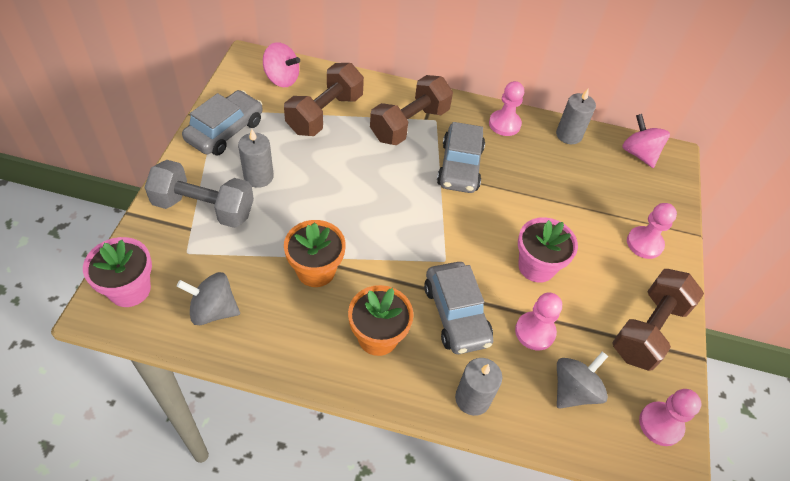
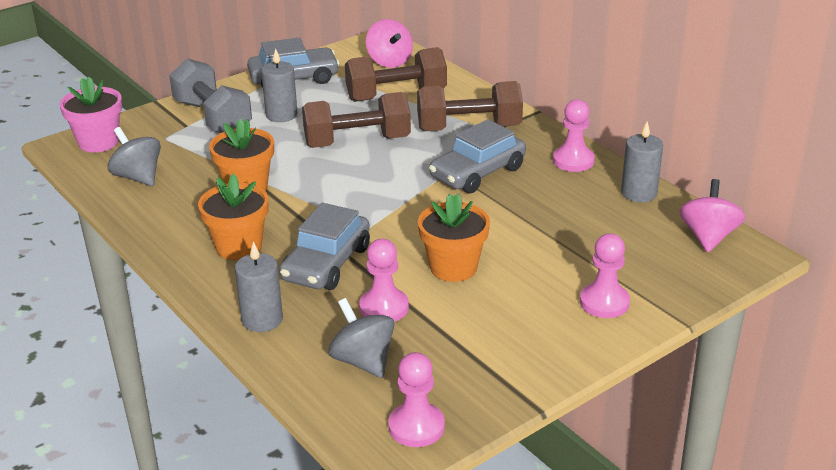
camera: 45 degrees right, 20 degrees down
pink flower pot [518,217,578,283] -> orange flower pot [418,194,490,282]
grey spinning top [557,352,608,408] -> grey spinning top turned 120 degrees counterclockwise [328,298,394,378]
brown dumbbell [612,269,704,371] -> brown dumbbell moved to [302,92,411,148]

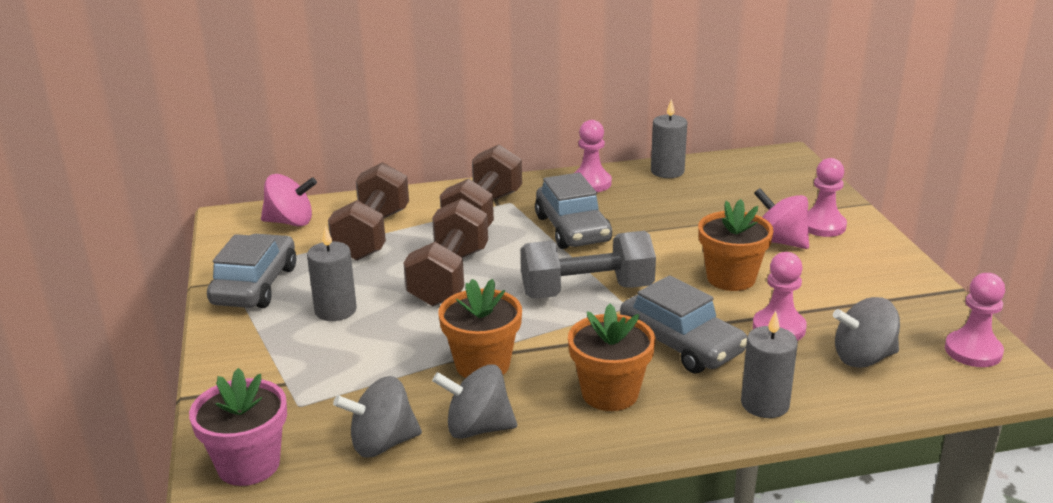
camera: 65 degrees left, 5 degrees down
grey dumbbell [169,58,252,133] -> grey dumbbell moved to [521,231,656,299]
pink spinning top [680,179,745,252] -> pink spinning top moved to [754,188,809,249]
none -> grey spinning top [432,364,517,439]

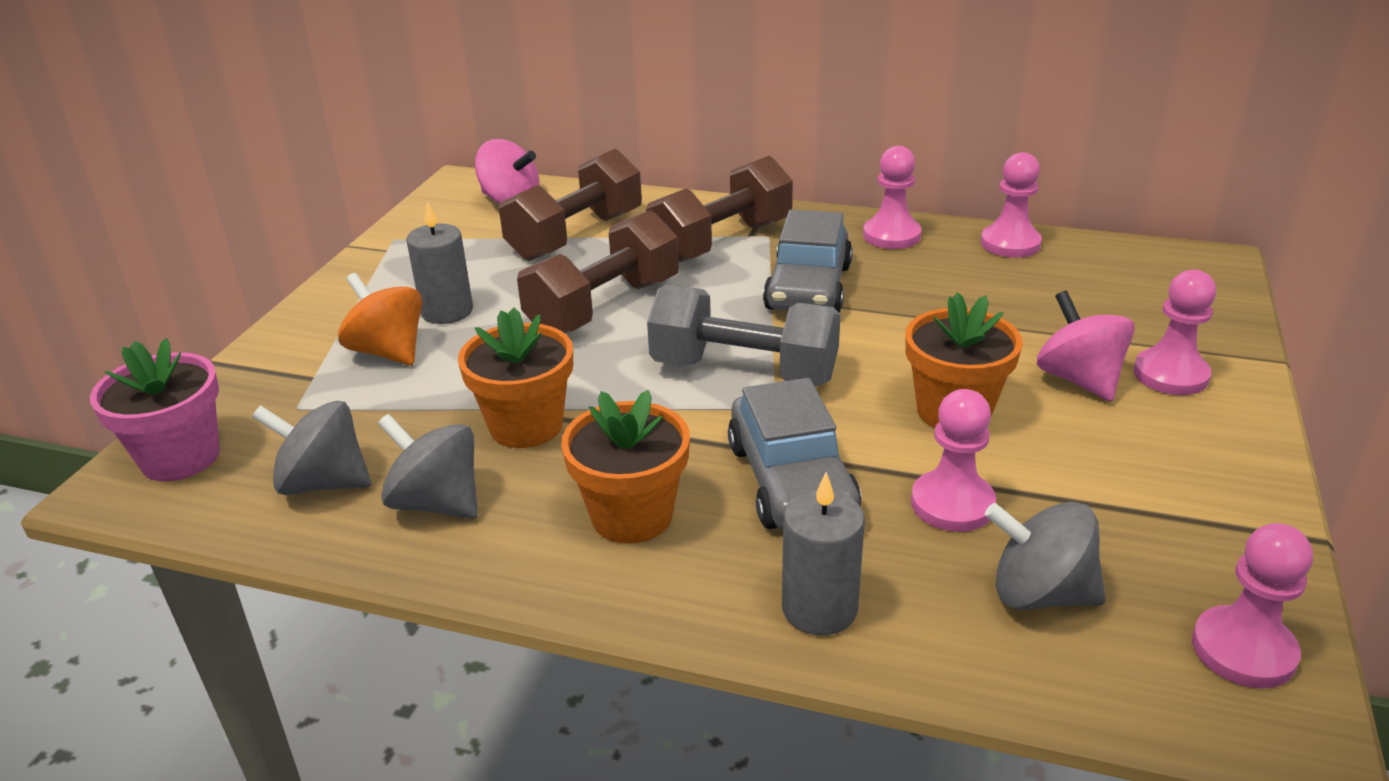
camera: 30 degrees right, 5 degrees up
grey car [207,234,296,308] -> none
grey candle [651,99,687,178] -> pink pawn [981,152,1042,258]
none -> orange spinning top [338,273,422,365]

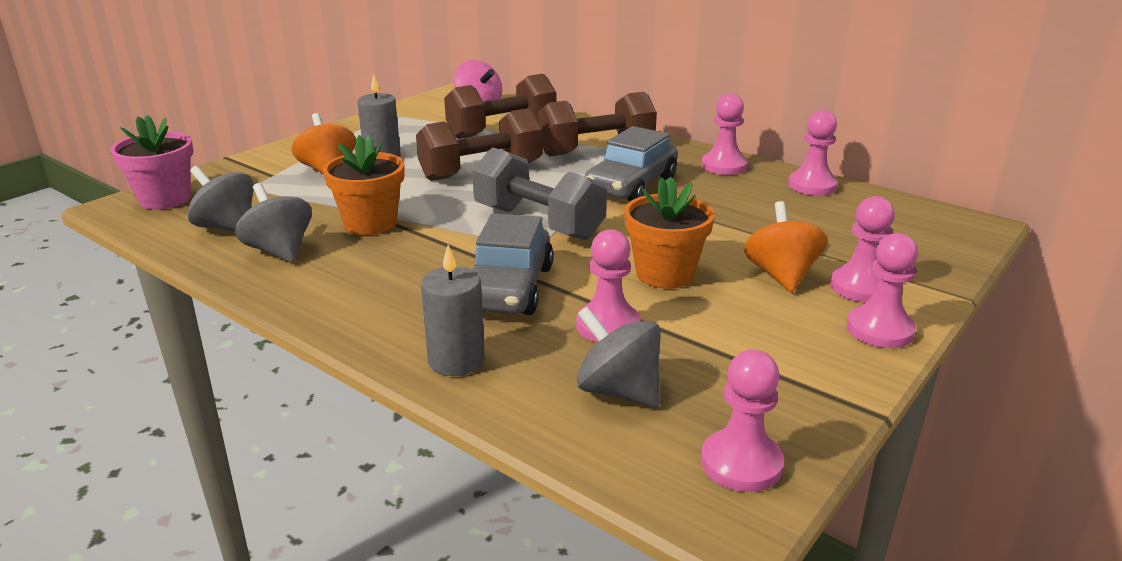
camera: 20 degrees right, 5 degrees down
orange flower pot [561,390,690,544] -> none
pink spinning top [1037,290,1135,402] -> orange spinning top [744,201,828,292]
none -> pink pawn [846,233,918,348]

